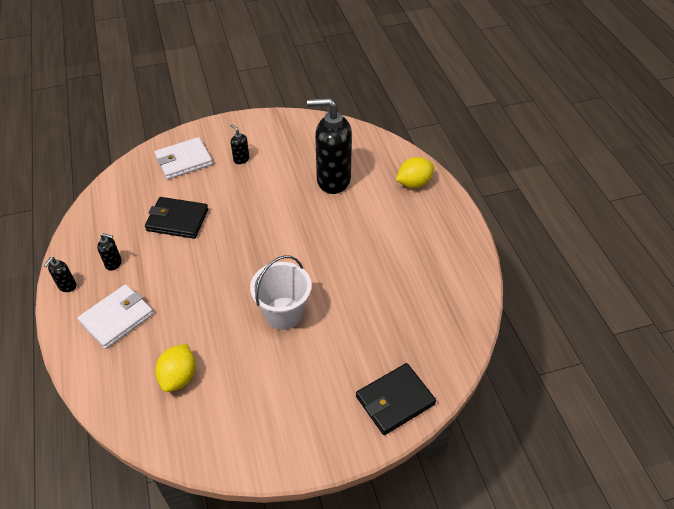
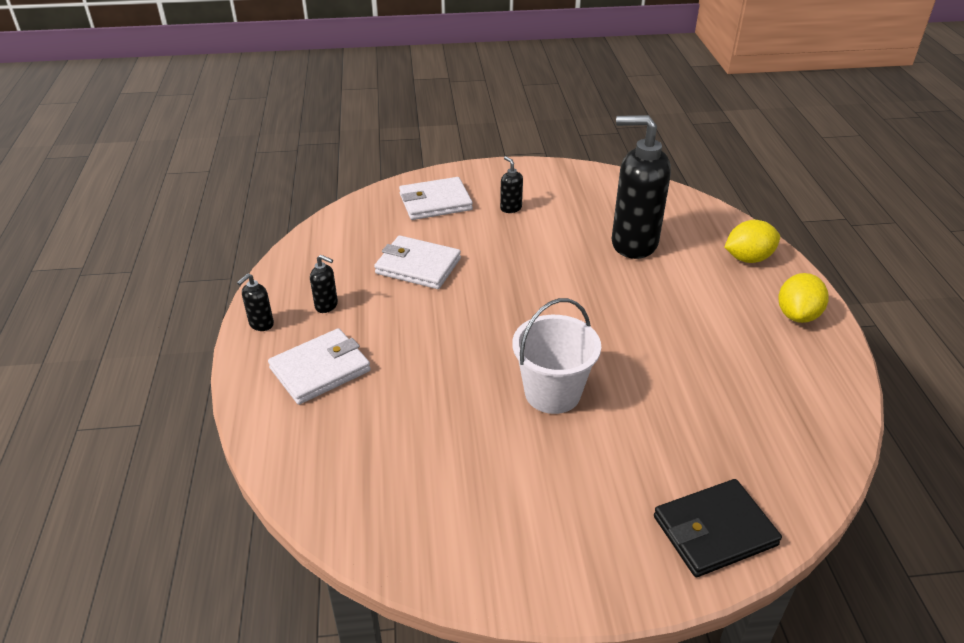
camera: 10 degrees right, 10 degrees down
black wallet [145,197,208,239] -> white wallet [374,235,461,289]
yellow lemon [155,344,196,392] -> yellow lemon moved to [778,273,829,323]

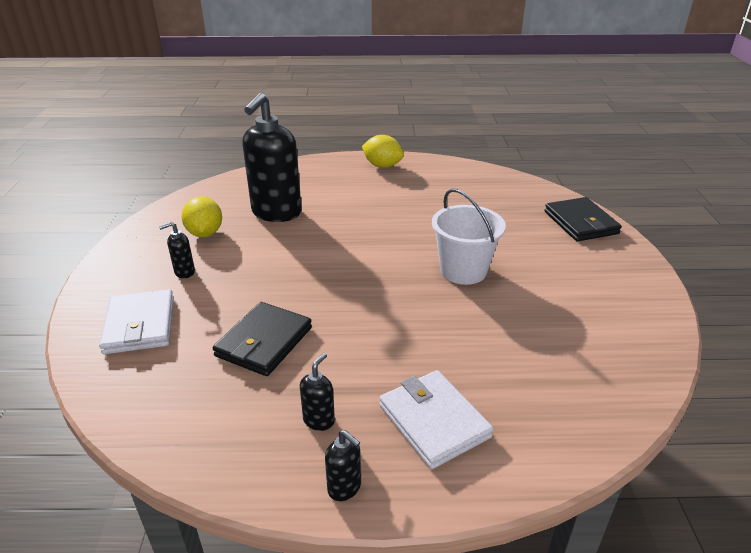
camera: 85 degrees left, 5 degrees down
white wallet [374,235,461,289] -> black wallet [213,302,312,376]
yellow lemon [725,220,780,263] -> yellow lemon moved to [181,196,222,237]

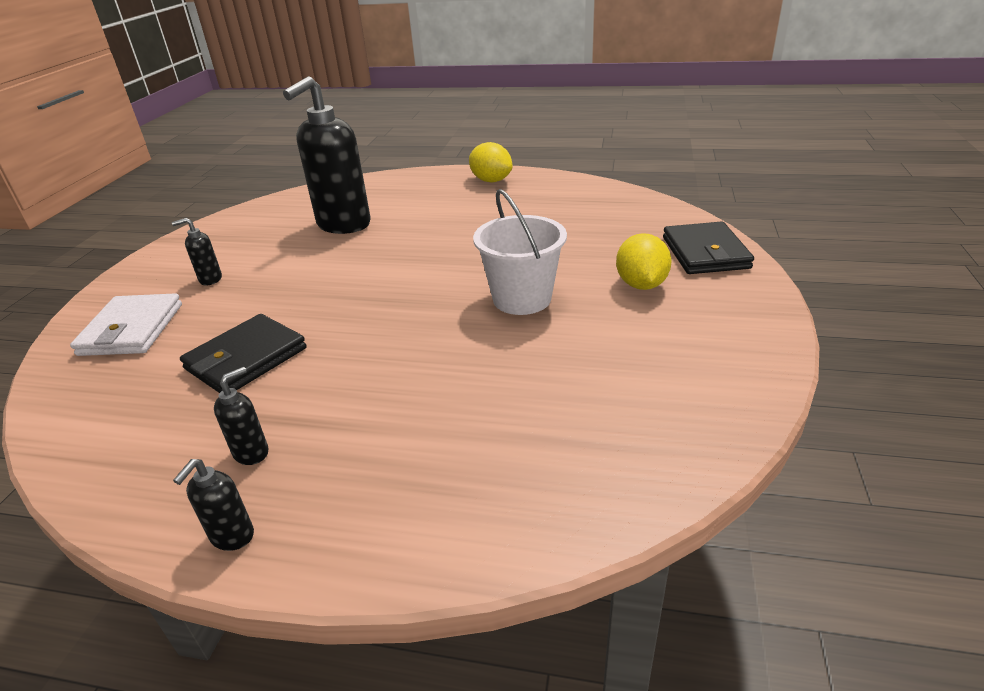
camera: 15 degrees right, 0 degrees up
yellow lemon [181,196,222,237] -> yellow lemon moved to [616,233,672,290]
black soap dispenser [325,430,361,501] -> black soap dispenser turned 60 degrees clockwise [173,459,254,551]
white wallet [379,370,493,469] -> none

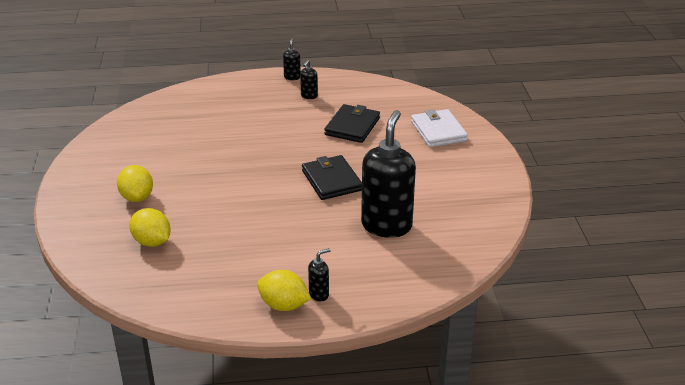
camera: 160 degrees right, 0 degrees up
black soap dispenser [172,218,222,285] -> black soap dispenser moved to [308,248,331,301]
white bucket [473,189,567,315] -> none
black wallet [663,221,754,274] -> black wallet moved to [302,155,362,200]
none -> yellow lemon [129,208,171,247]

